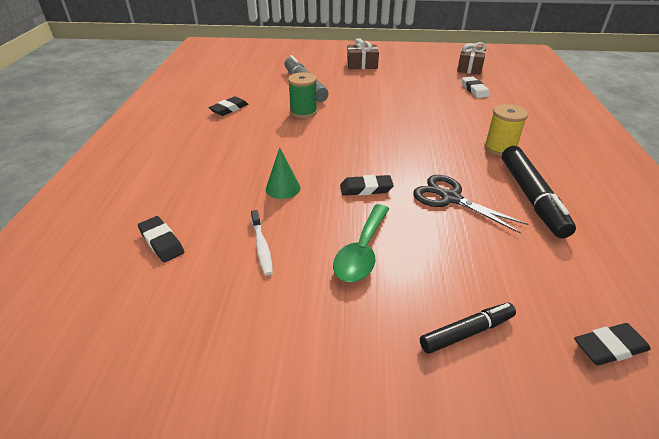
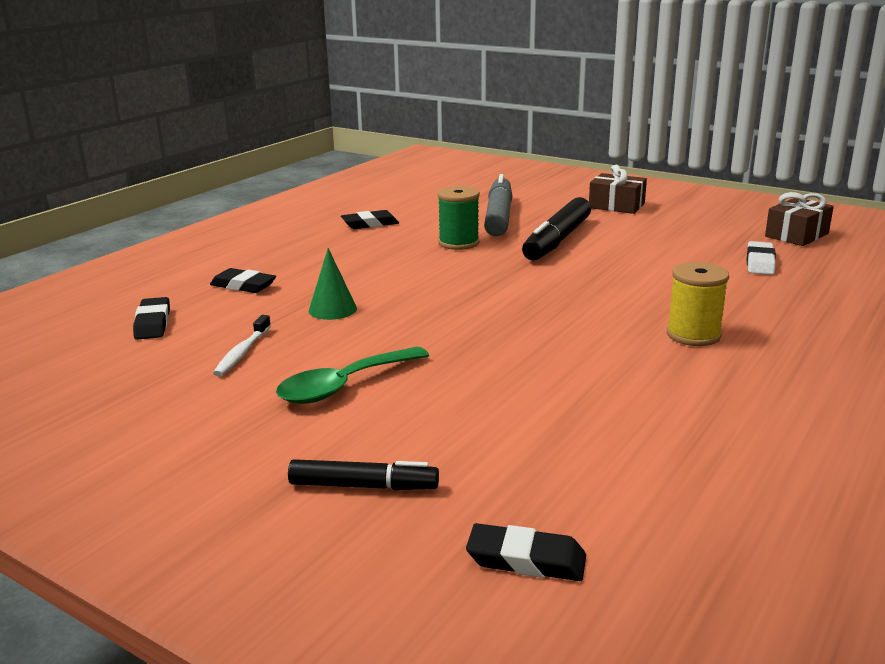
camera: 30 degrees right, 15 degrees down
black eraser [340,175,394,196] -> black eraser moved to [210,268,276,293]
black scissors [413,175,528,234] -> none
black marker [502,146,576,239] -> black marker moved to [522,197,591,260]

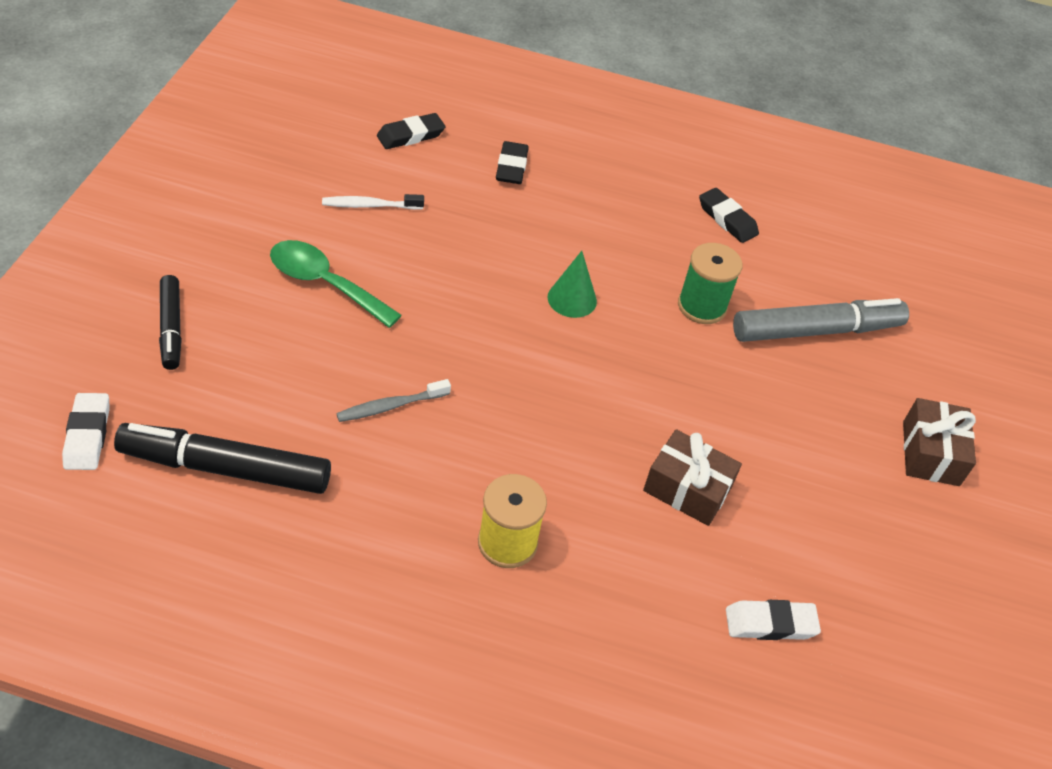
camera: 65 degrees right, 25 degrees up
green cone [309,248,357,320] -> green cone moved to [548,251,597,318]
black eraser [466,523,586,581] -> white eraser [62,393,110,470]
black marker [522,197,591,260] -> black marker moved to [114,423,331,494]
brown gift [765,192,834,246] -> brown gift moved to [643,429,742,526]
none -> grey toothbrush [336,379,451,422]

